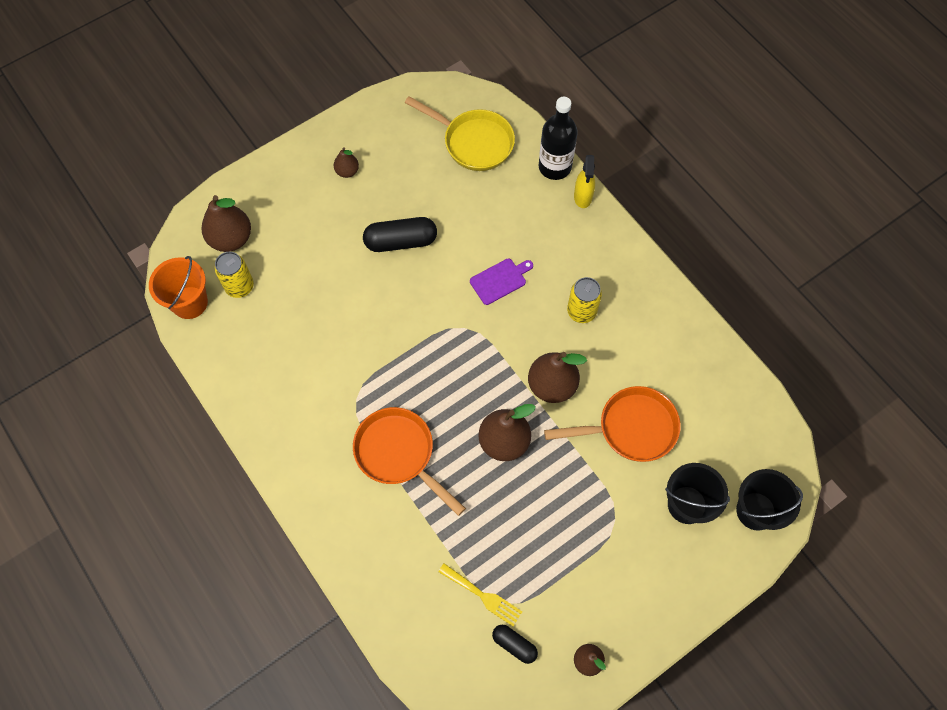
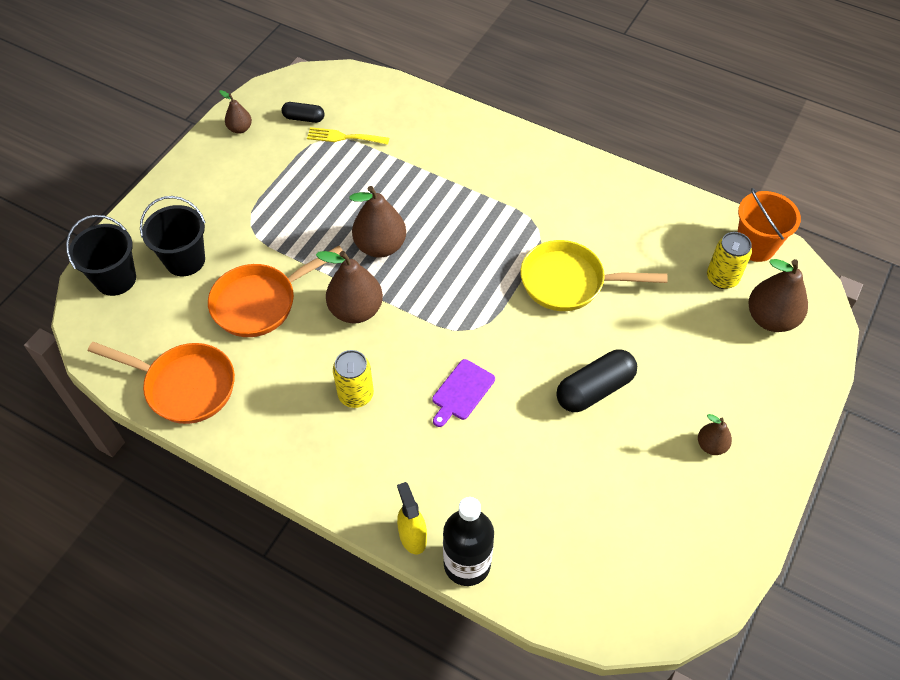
camera: 155 degrees right, 10 degrees down
orange pan [353,407,466,516] -> orange pan moved to [88,342,235,424]
yellow pan [405,96,515,171] -> yellow pan moved to [520,240,668,311]

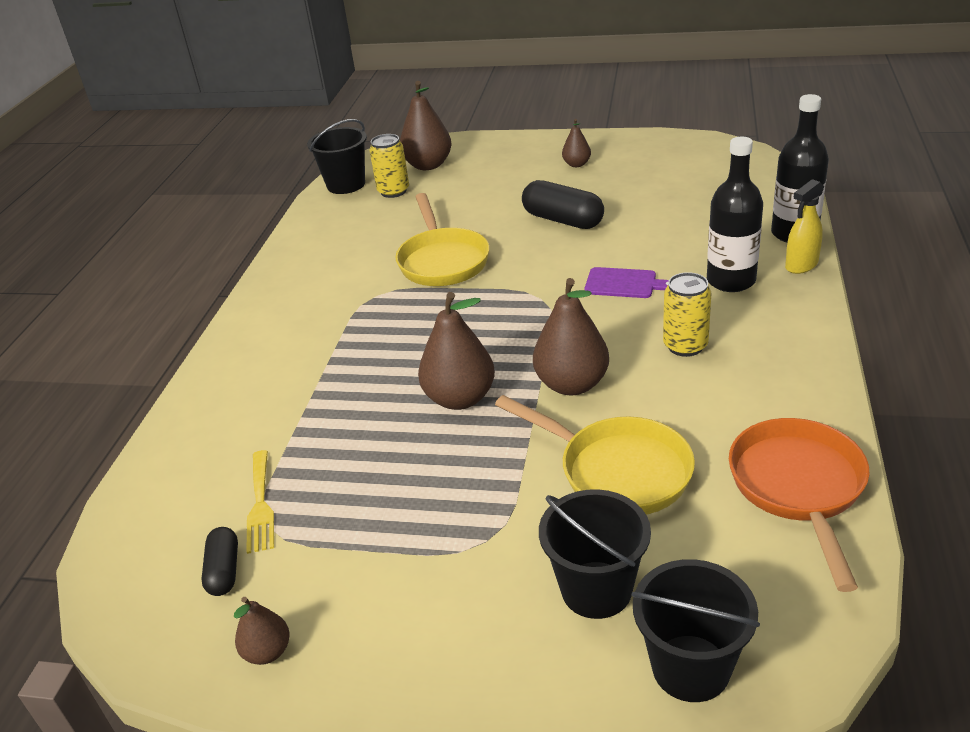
camera: 105 degrees left, 20 degrees down
orange pan [208,246,343,337] -> yellow pan [495,395,695,515]
orange bucket [738,188,801,262] -> black bucket [307,119,367,194]
none -> black bottle [707,137,763,292]

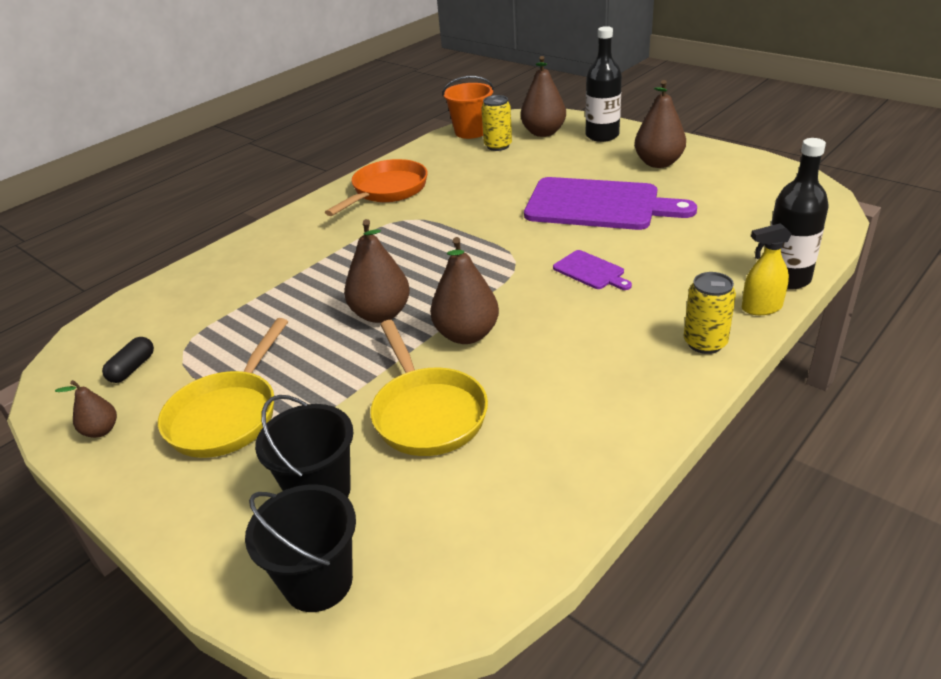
camera: 30 degrees right, 0 degrees up
yellow fork [246,450,274,554] -> none
black bucket [307,119,367,194] -> orange bucket [442,76,494,139]
yellow pan [395,193,490,286] -> yellow pan moved to [158,318,288,458]
black capsule [522,180,604,229] -> purple cutting board [524,177,697,230]
brown pear [562,119,591,167] -> brown pear [634,80,686,168], size x1.85
yellow can [663,272,711,357] -> yellow can moved to [684,272,736,354]
black bottle [707,137,763,292] -> black bottle moved to [586,26,622,142]
orange pan [729,418,870,592] -> orange pan moved to [325,159,427,216]

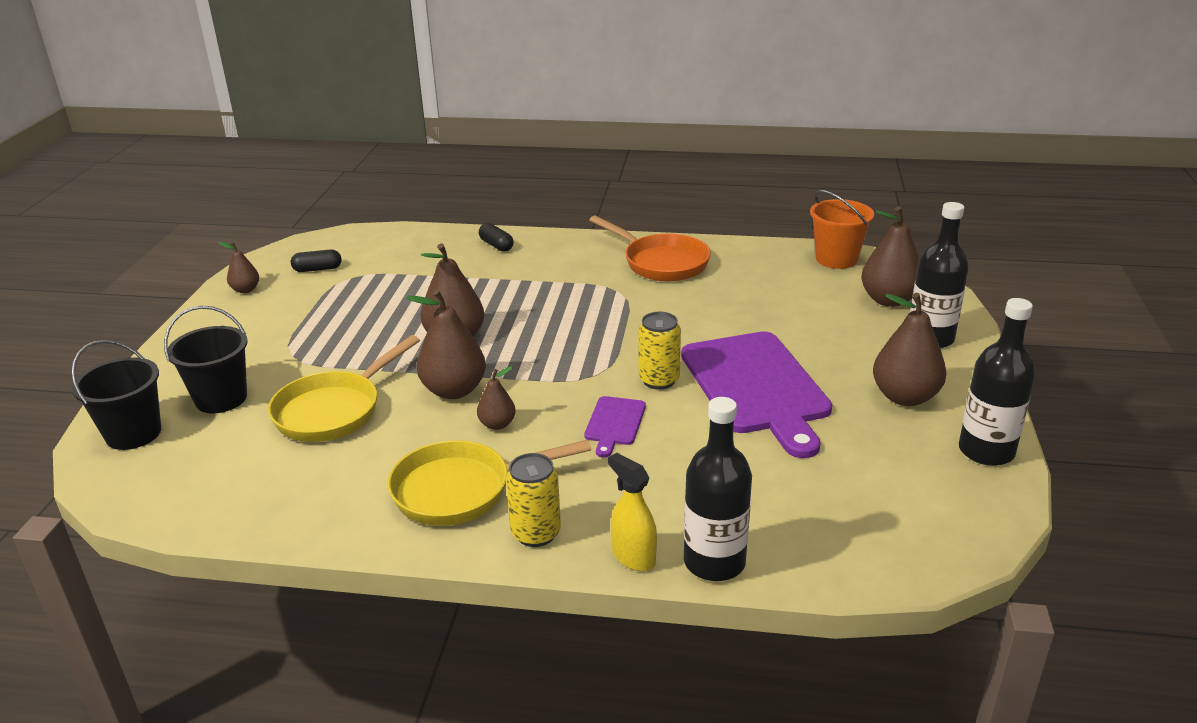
camera: 55 degrees right, 5 degrees down
yellow pan [158,318,288,458] -> yellow pan moved to [388,439,591,526]
orange pan [325,159,427,216] -> orange pan turned 45 degrees clockwise [589,216,711,281]
yellow can [481,95,512,151] -> yellow can moved to [638,312,681,390]
none -> brown pear [477,366,516,430]
none -> black capsule [479,223,514,252]
none -> black bottle [959,298,1036,466]

